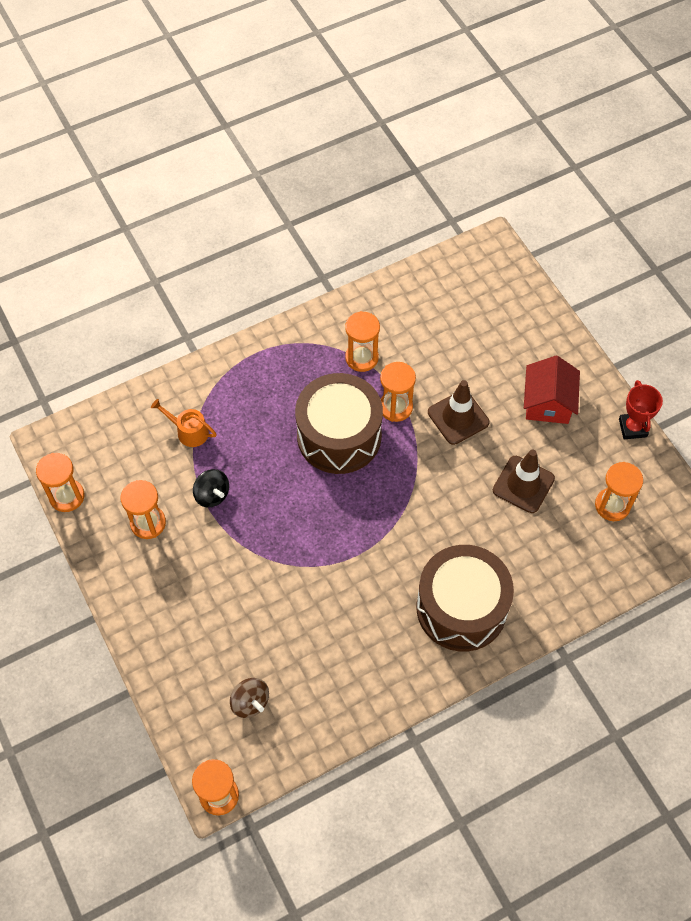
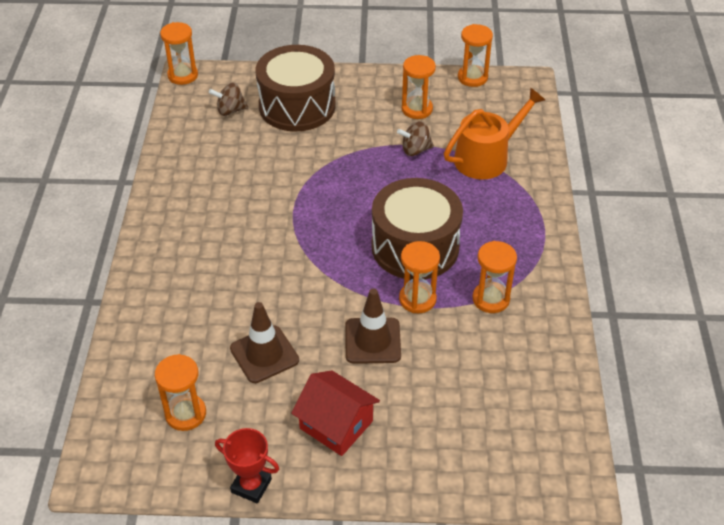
camera: 120 degrees right, 15 degrees down
orange watering can [151,399,217,447] -> orange watering can [444,88,545,179], size x1.80
black spinning top [193,469,229,508] -> brown spinning top [397,121,434,156]
brown drum [417,545,514,652] -> brown drum moved to [256,45,336,131]

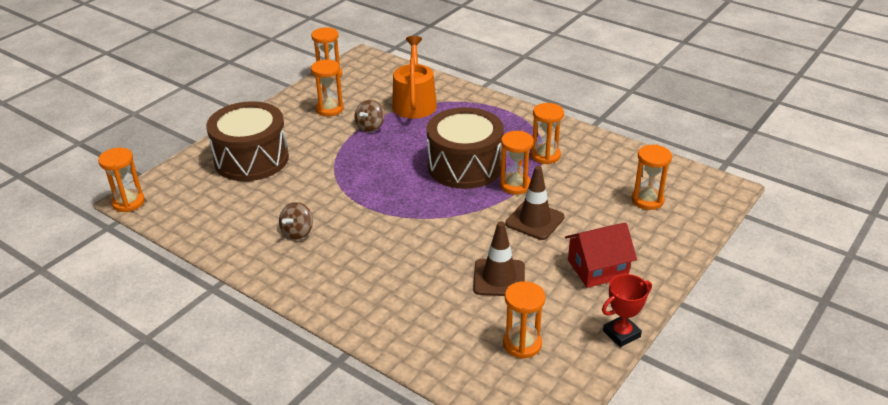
camera: 55 degrees left, 10 degrees down
brown spinning top [209,82,248,116] -> brown spinning top moved to [279,202,313,240]
none -> orange hourglass [632,145,672,210]

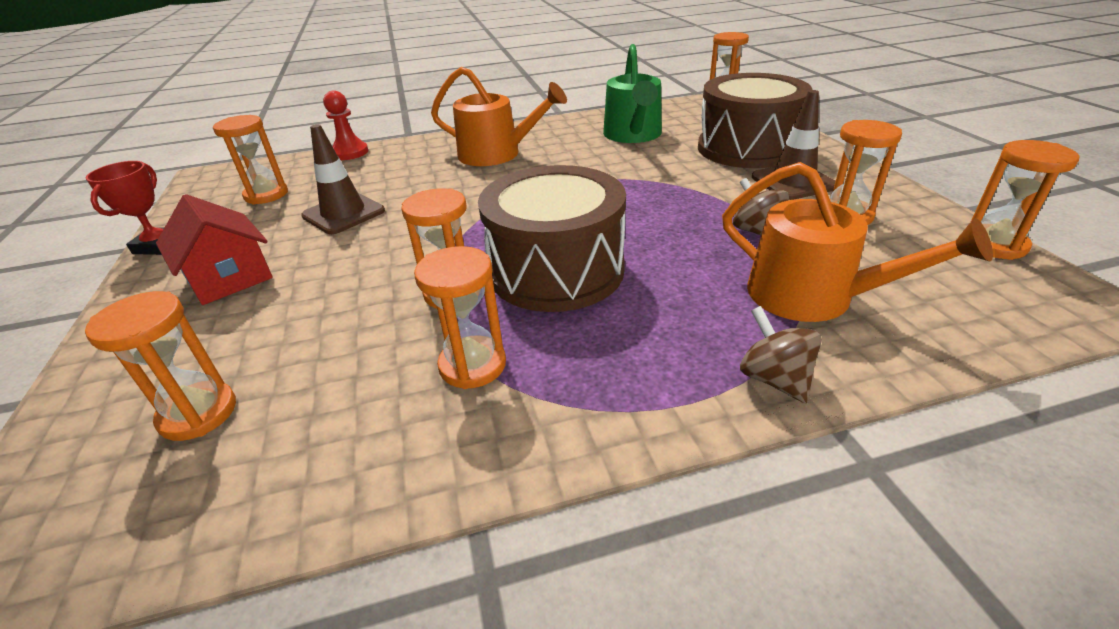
camera: 130 degrees right, 0 degrees up
brown spinning top [279,202,313,240] -> brown spinning top moved to [740,306,822,403]
brown traffic cone [505,166,564,240] -> brown traffic cone moved to [752,90,835,200]
red house [565,222,637,288] -> red house turned 60 degrees counterclockwise [156,194,273,305]
none -> red pawn [323,90,368,160]
none -> orange watering can [431,67,567,166]
none -> green watering can [603,44,662,143]

